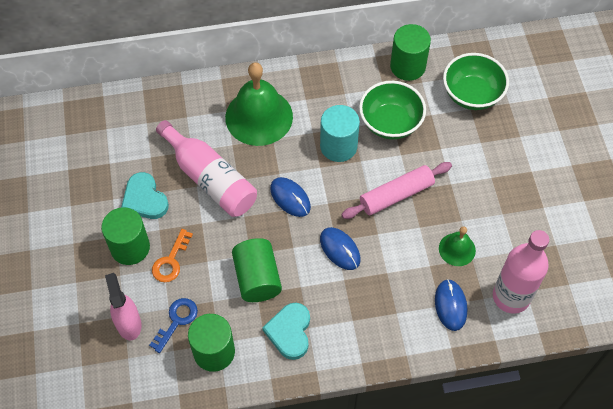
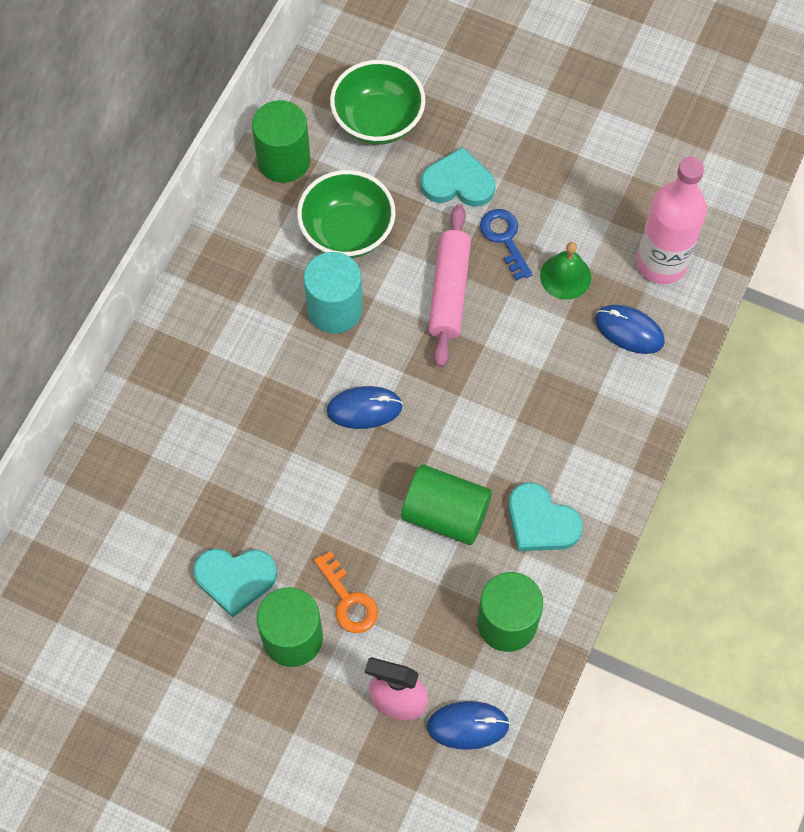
camera: 55 degrees left, 5 degrees up
blue key [149,298,198,353] -> blue key moved to [480,209,533,281]
pink bottle [156,120,257,217] -> none
green bell [225,62,293,146] -> none
blue mouse [320,227,361,270] -> blue mouse moved to [427,701,510,750]
none -> turquoise heart [421,147,496,207]

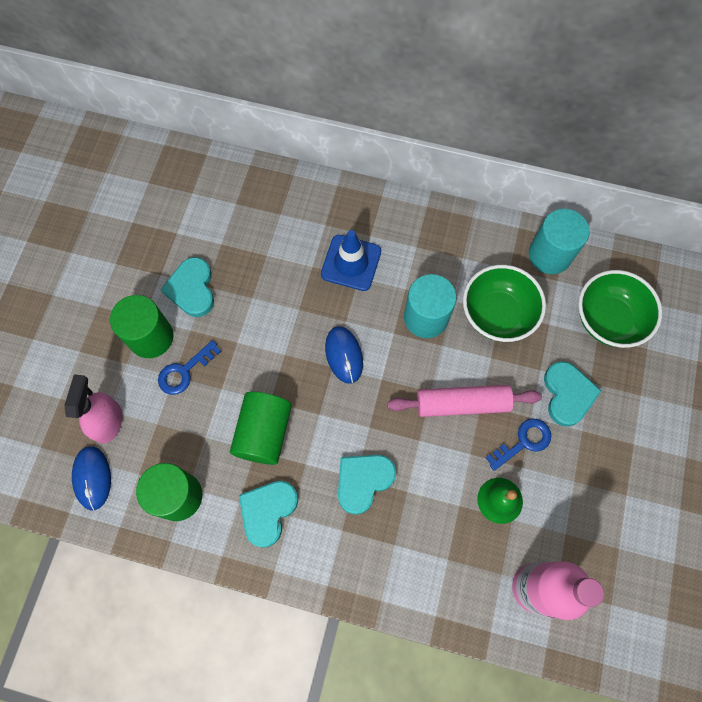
camera: 80 degrees right, 5 degrees up
green cylinder [252,100,311,183] -> turquoise cylinder [529,209,590,274]
orange key [314,551,378,633] -> blue key [158,340,221,395]
blue mouse [595,305,665,354] -> none
none -> blue traffic cone [321,230,381,291]
none -> turquoise heart [338,455,396,515]

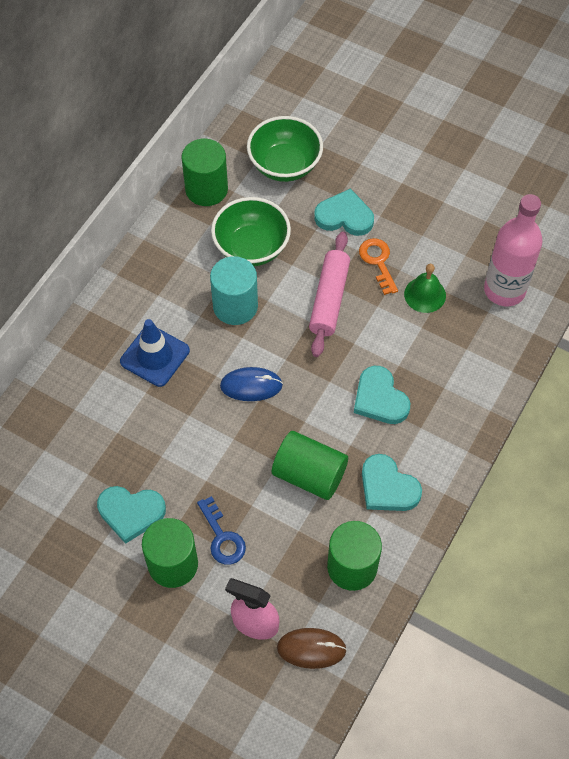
camera: 75 degrees left, 10 degrees down
blue mouse [72,446,111,510] -> brown mouse [277,628,347,669]
blue key [485,419,551,471] -> orange key [359,238,398,295]
turquoise cylinder [529,209,590,274] -> green cylinder [182,138,228,206]

